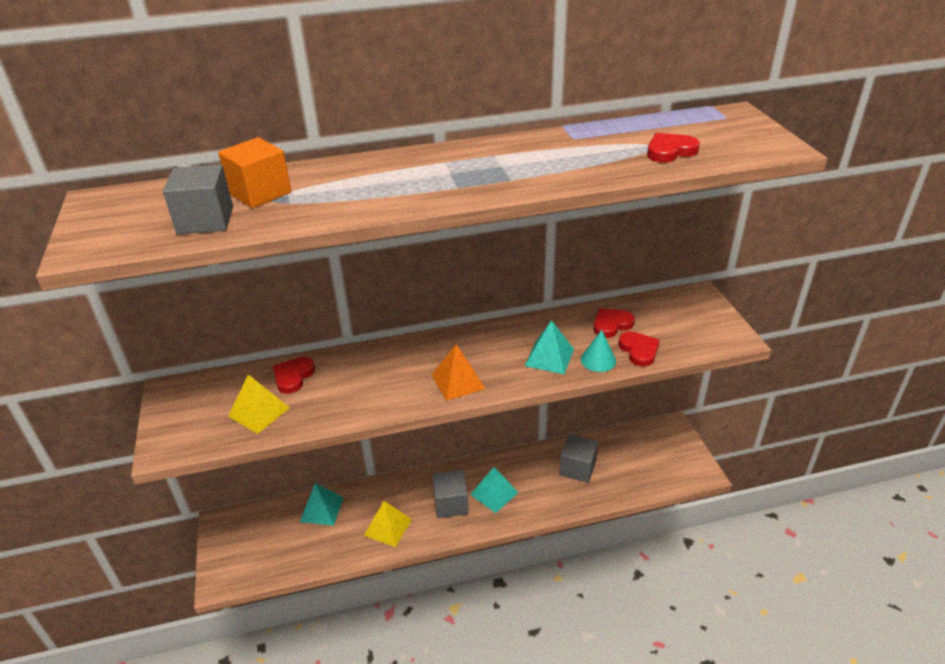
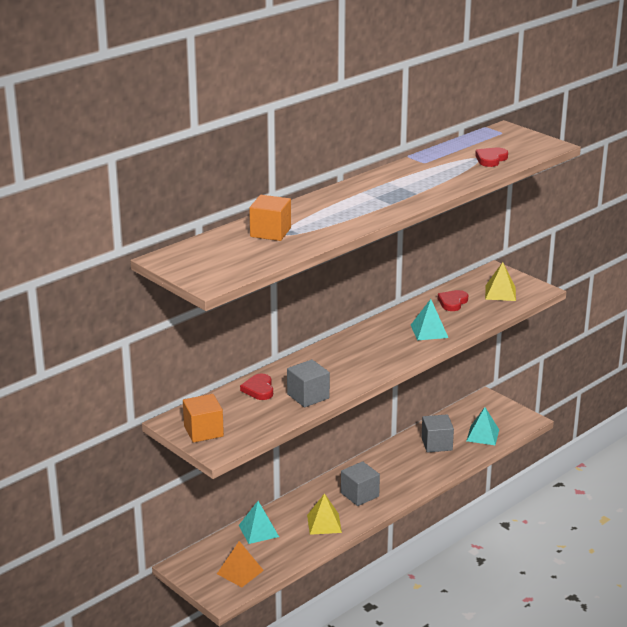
camera: 30 degrees left, 10 degrees down
grey cube [163,164,233,234] -> grey cube moved to [287,359,330,407]
yellow pyramid [228,375,290,434] -> yellow pyramid moved to [485,262,516,301]
orange pyramid [432,344,486,401] -> orange pyramid moved to [217,541,264,587]
turquoise pyramid [470,467,519,513] -> turquoise pyramid moved to [466,407,499,445]
turquoise cone [581,330,616,372] -> none
red heart [618,331,660,367] -> none
none -> orange cube [183,394,224,443]

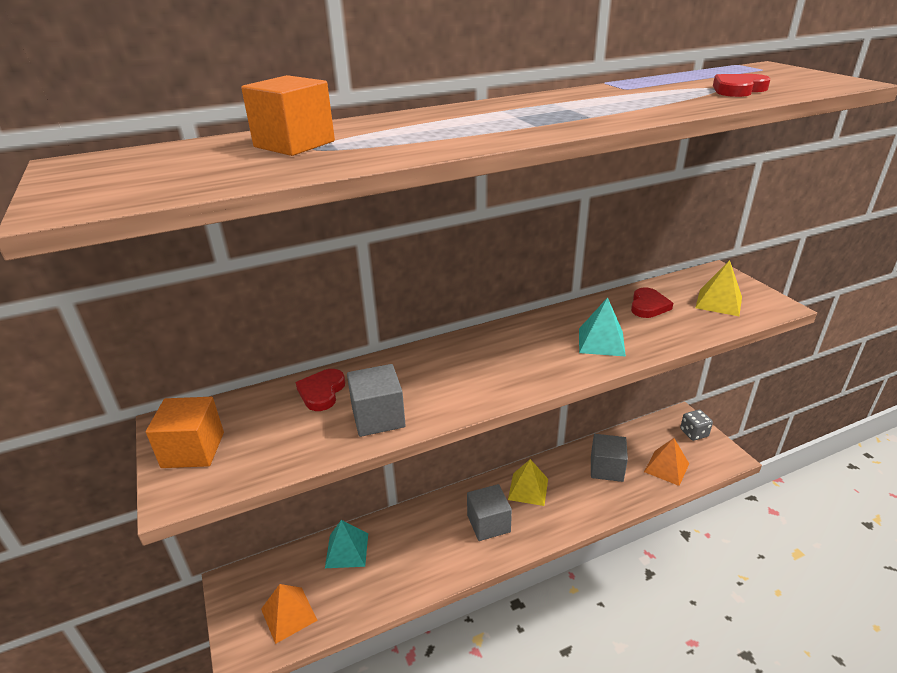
camera: 20 degrees right, 5 degrees up
yellow pyramid [307,493,342,535] -> yellow pyramid moved to [508,459,548,506]
red heart [438,290,468,311] -> red heart turned 150 degrees clockwise [631,287,673,318]
turquoise pyramid [466,407,499,445] -> orange pyramid [644,438,689,486]
none -> grey dice [680,410,713,441]

